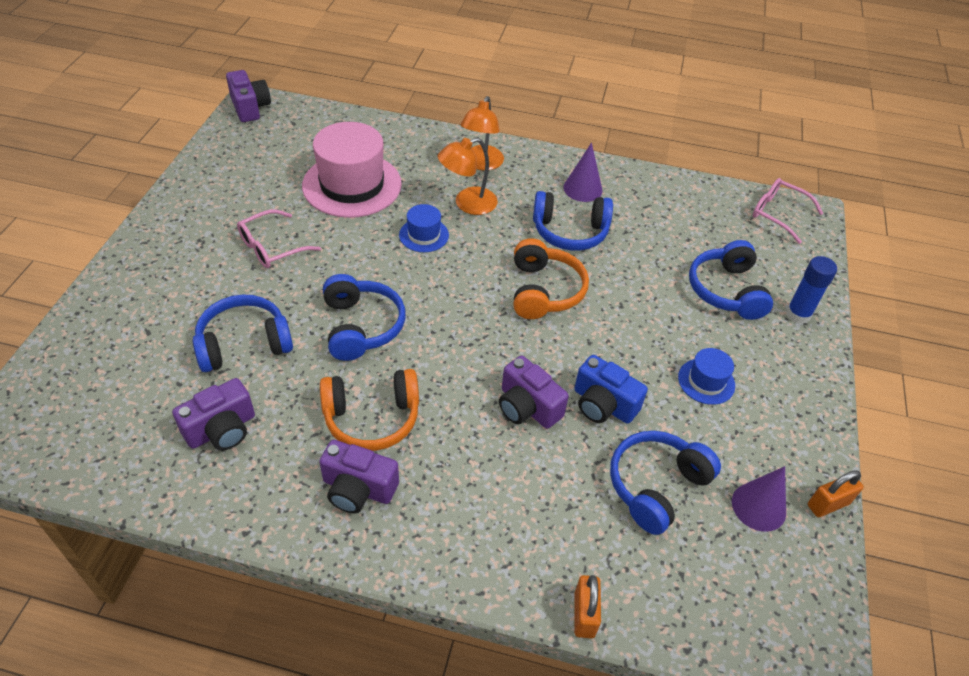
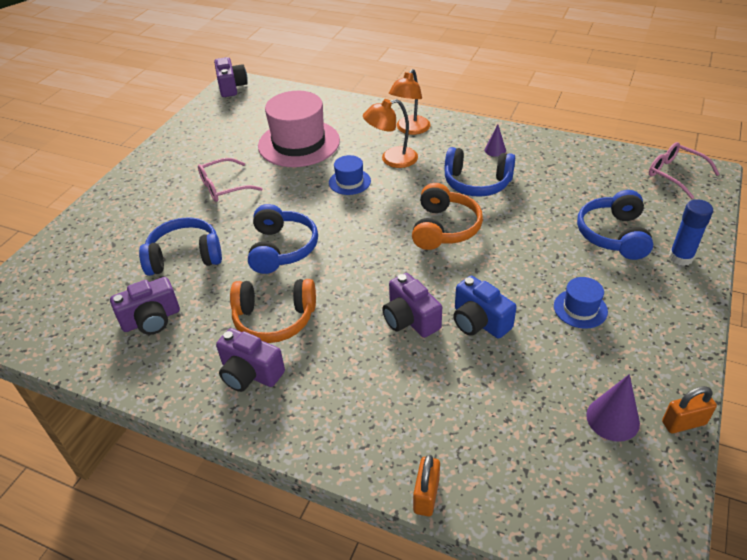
camera: 15 degrees right, 5 degrees down
purple cone [563,143,602,202] -> purple cone [485,125,506,157], size x0.62
blue headphones [610,431,721,535] -> none

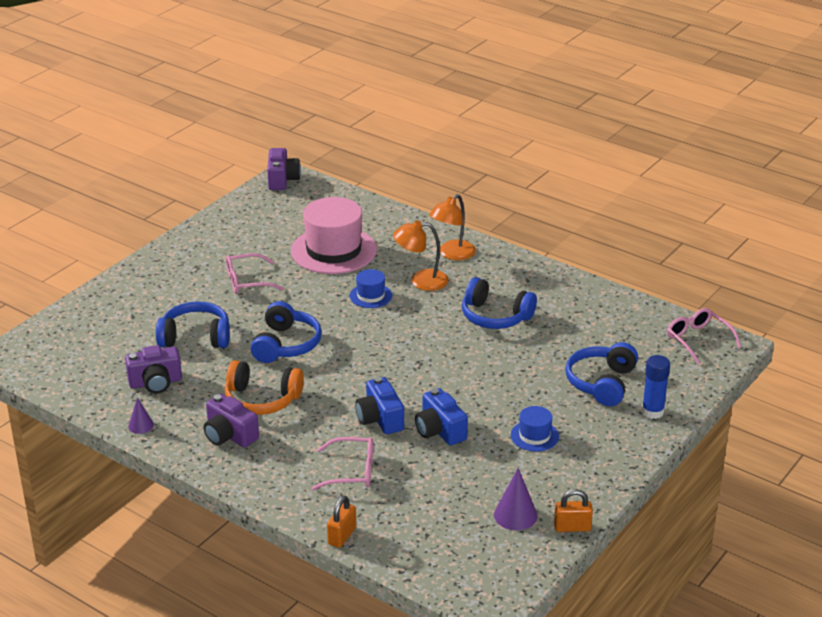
camera: 10 degrees right, 10 degrees down
purple camera [382,273,442,338] -> blue camera [355,377,404,434]
orange headphones [412,183,483,250] -> none
purple cone [485,125,506,157] -> purple cone moved to [128,397,154,434]
none -> pink glasses [312,437,373,490]

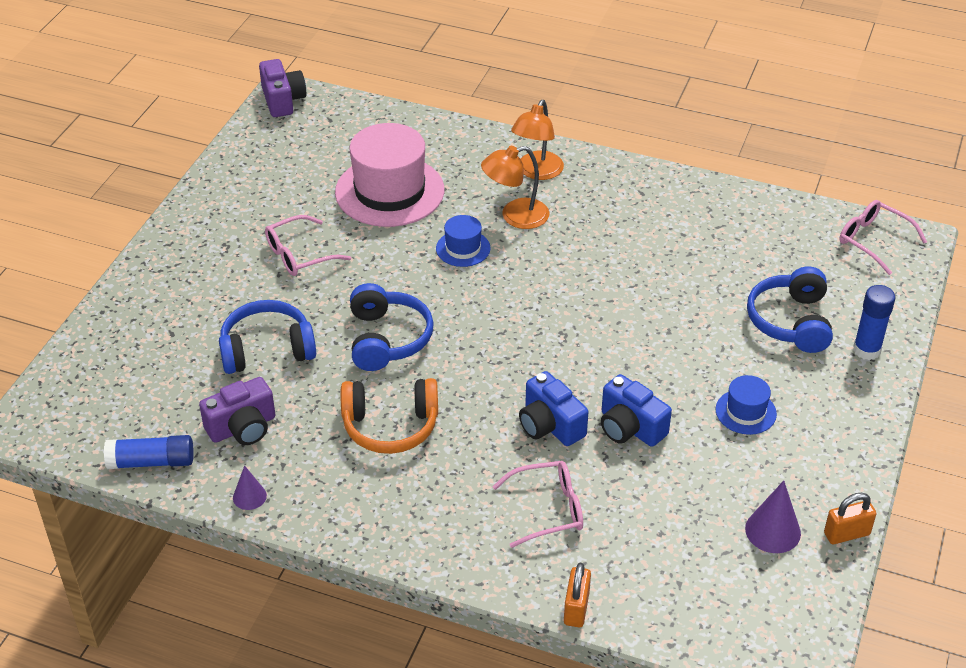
camera: 15 degrees left, 10 degrees up
purple camera [204,394,259,448] -> none
blue headphones [462,277,537,329] -> none
none -> blue glue stick [104,435,194,469]

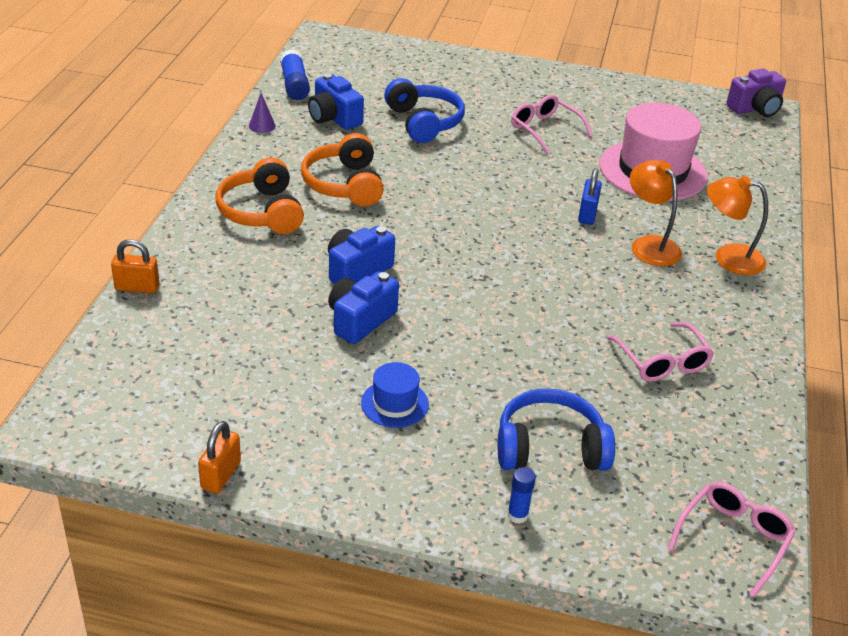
camera: 80 degrees right, 5 degrees down
purple camera [199,377,275,445] -> blue camera [308,73,364,130]
blue headphones [350,283,434,371] -> none
blue hat [436,215,490,267] -> blue padlock [578,168,602,225]
pink glasses [492,461,583,548] -> pink glasses moved to [607,322,714,382]
purple cone [745,481,801,553] -> none
orange padlock [824,493,876,544] -> orange padlock turned 45 degrees clockwise [198,421,241,493]
blue glue stick [853,285,895,360] -> blue glue stick [507,467,536,524], size x0.61
none -> orange headphones [216,158,304,234]

